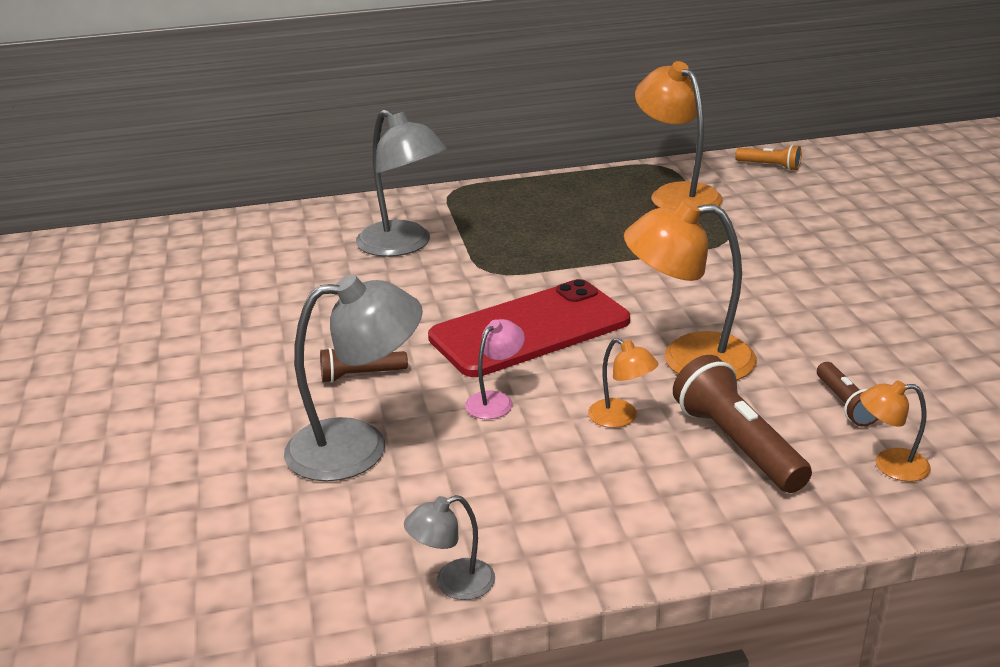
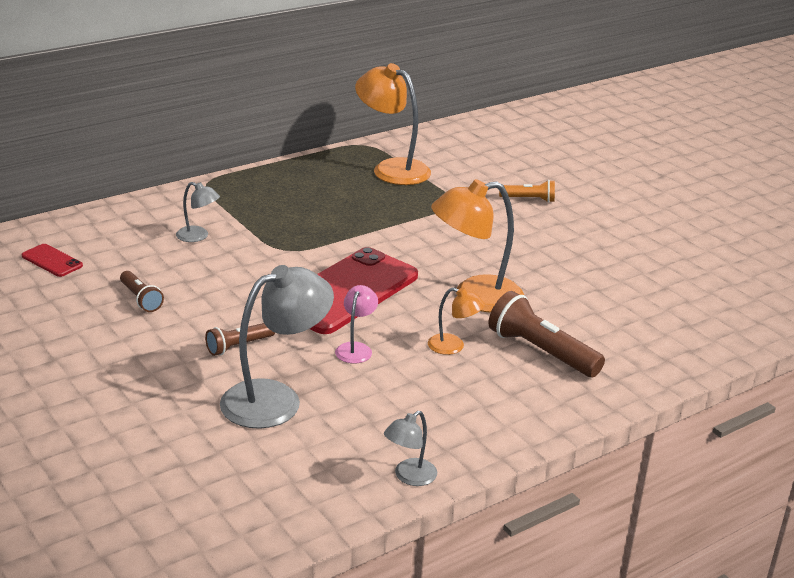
camera: 25 degrees left, 0 degrees up
grey lamp [356,109,447,257] -> grey lamp [176,182,220,242], size x0.50
orange flashlight [735,145,801,171] -> orange flashlight moved to [499,180,555,203]
brown flashlight [817,362,878,427] -> brown flashlight moved to [120,271,164,312]
orange lamp [860,380,931,482] -> none
none -> red phone [21,244,83,277]

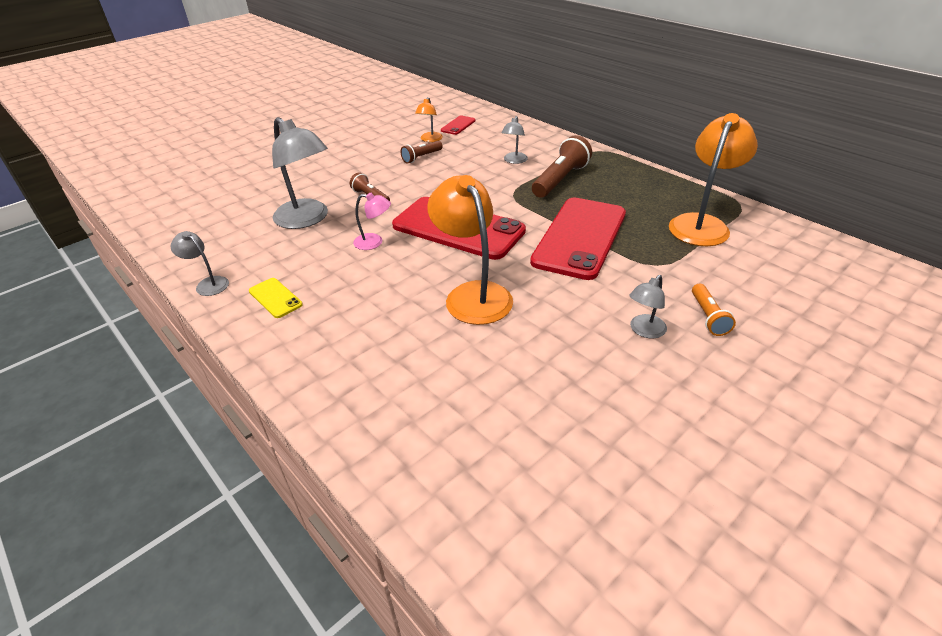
camera: 85 degrees right, 10 degrees up
orange lamp [428,288,485,355] -> orange lamp moved to [415,97,443,142]
brown flashlight [488,291,605,377] -> brown flashlight moved to [532,135,592,198]
none -> yellow phone [249,278,303,318]
none -> red phone [530,198,626,280]
none -> grey lamp [629,275,667,339]

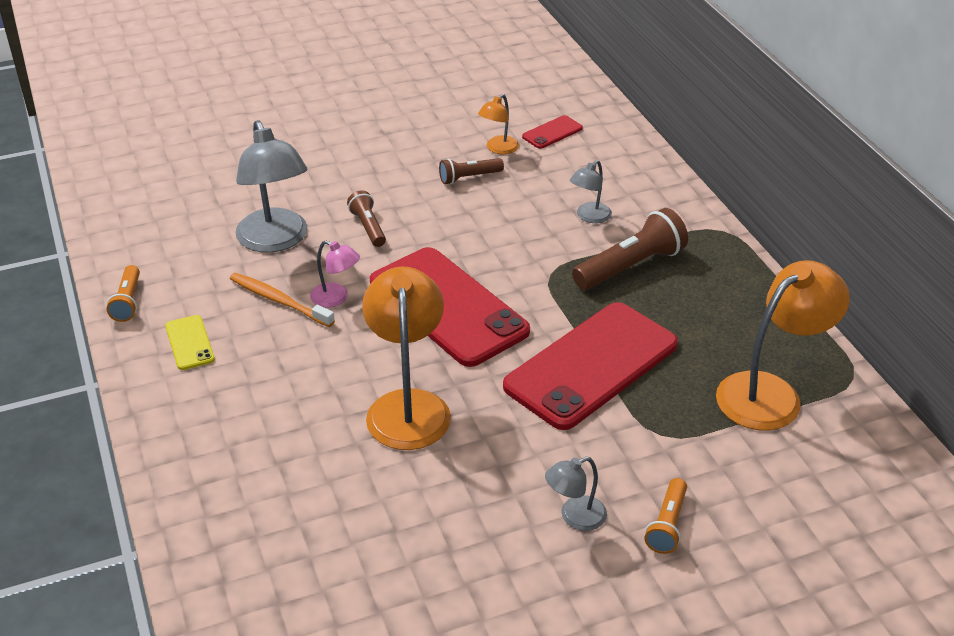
camera: 20 degrees right, 0 degrees up
grey lamp [170,231,229,296] -> orange flashlight [106,265,140,322]
none -> orange toothbrush [230,273,335,327]

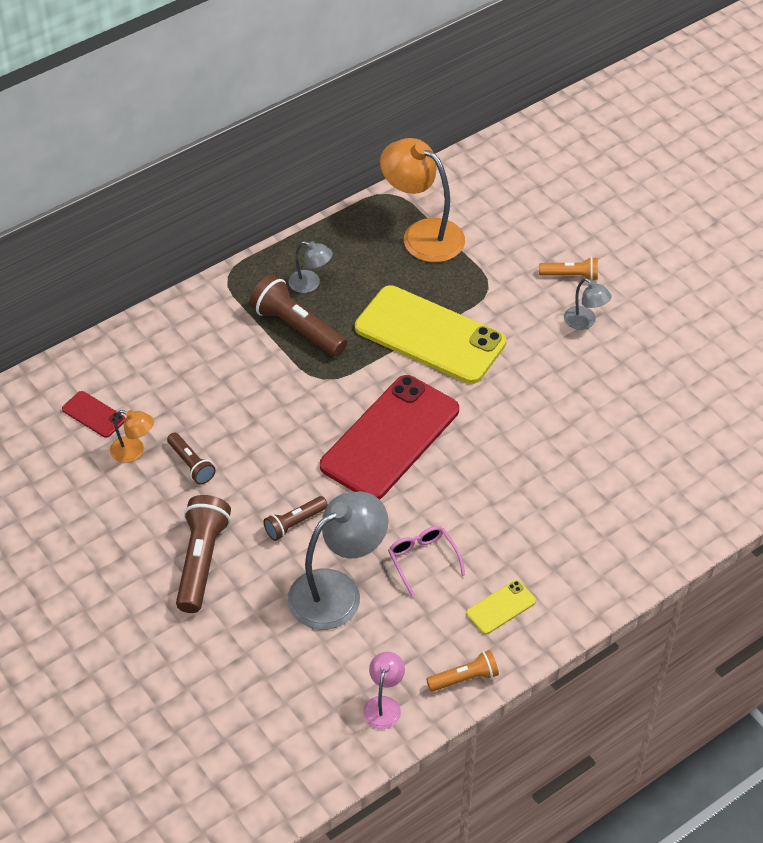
camera: 105 degrees left, 10 degrees up
orange toothbrush [230,273,335,327] -> pink glasses [388,526,465,597]
pink lamp [310,240,360,308] -> pink lamp moved to [363,652,405,729]
orange lamp [362,266,451,450] -> none
red phone [503,302,678,430] -> yellow phone [355,285,506,384]
grey lamp [570,160,612,223] -> grey lamp moved to [288,241,333,293]
none -> brown flashlight [176,495,231,613]

